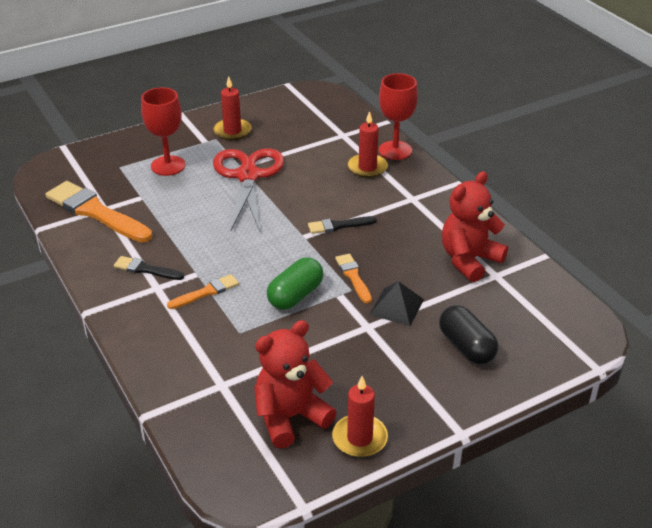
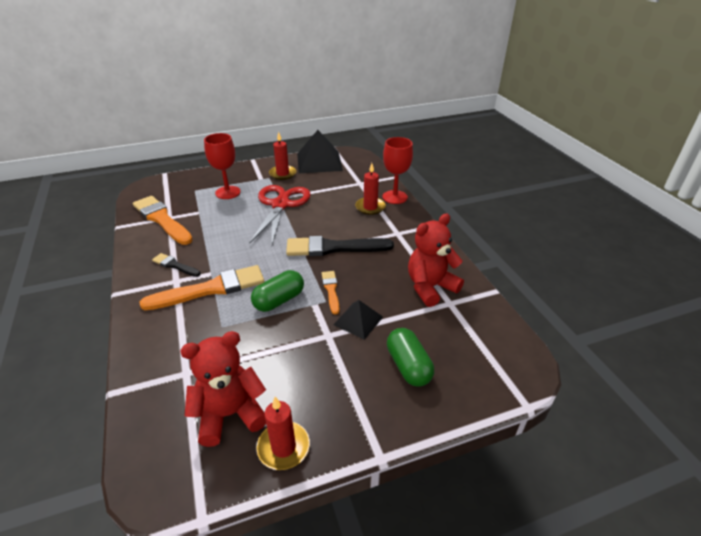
camera: 10 degrees right, 0 degrees up
orange brush [167,274,239,309] -> orange brush [140,265,264,310], size x1.96
black brush [308,216,377,234] -> black brush [286,236,394,256], size x1.96
black capsule [439,305,498,364] -> green capsule [387,328,434,387]
none -> black pyramid [297,130,343,173]

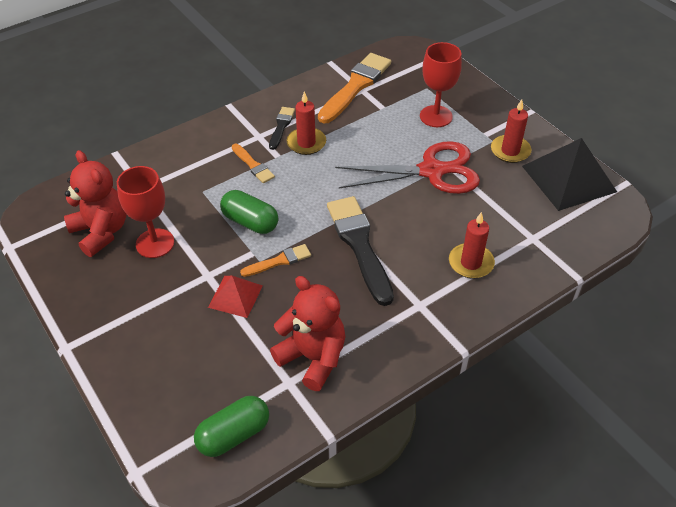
camera: 75 degrees right, 10 degrees up
orange brush [140,265,264,310] -> orange brush [232,144,275,183], size x0.51
red candle [256,397,310,470] -> red candle moved to [287,91,326,155]
black pyramid [333,300,383,340] -> red pyramid [208,276,263,318]
red goblet [383,137,413,204] -> red goblet moved to [117,166,174,258]
green capsule [387,328,434,387] -> green capsule moved to [194,396,269,457]

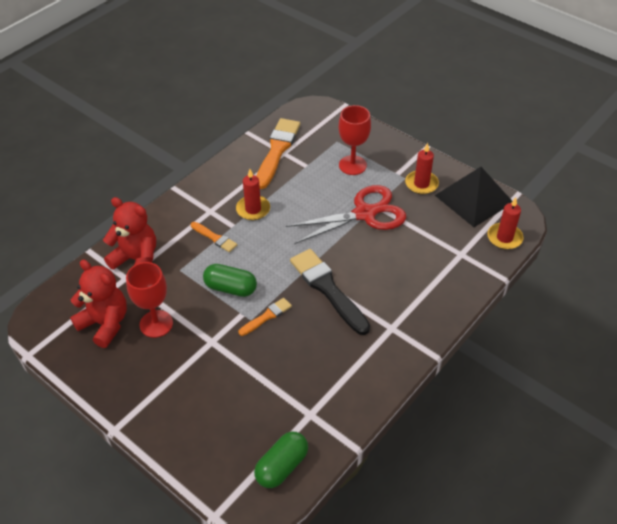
camera: 15 degrees left, 0 degrees up
red pyramid [208,276,263,318] -> none
black brush [269,107,295,150] -> none
red teddy bear [270,276,346,391] -> red teddy bear moved to [103,197,156,269]
red candle [449,212,495,279] -> red candle moved to [487,197,524,250]

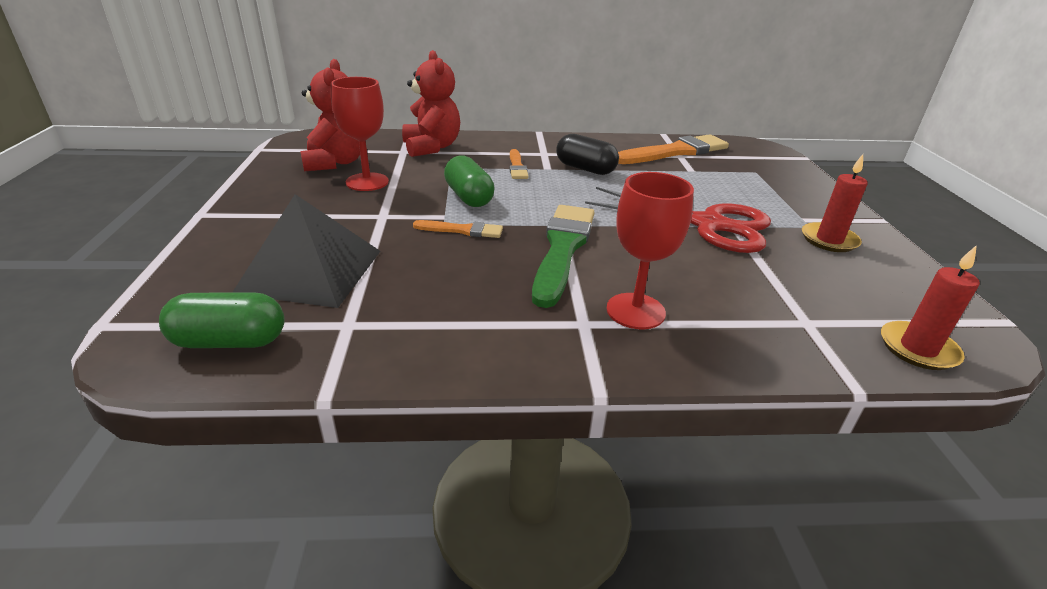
camera: 45 degrees right, 15 degrees down
red candle [236,169,270,220] -> black capsule [556,134,619,175]
black brush [290,249,370,335] -> green brush [532,205,594,308]
red goblet [339,105,371,175] -> red goblet moved to [606,172,694,329]
black pyramid [435,167,512,227] -> black pyramid moved to [232,194,381,308]

